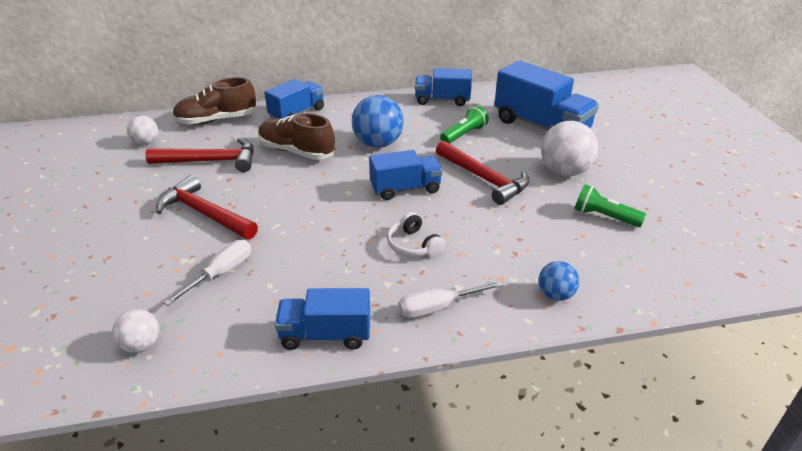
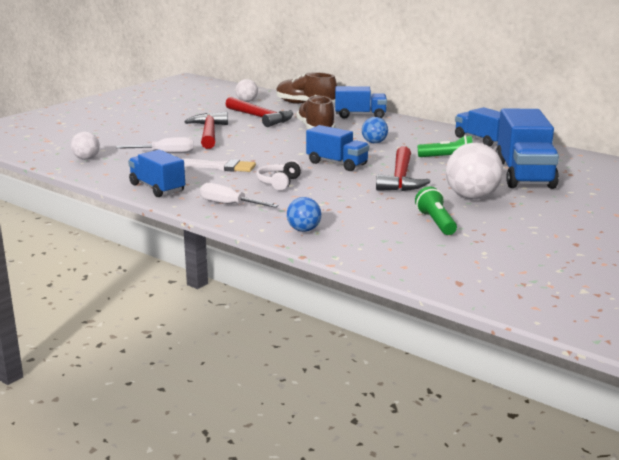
camera: 50 degrees right, 15 degrees down
blue ball [352,95,404,148] -> blue ball [362,117,388,143], size x0.56
none -> white brush [183,159,256,172]

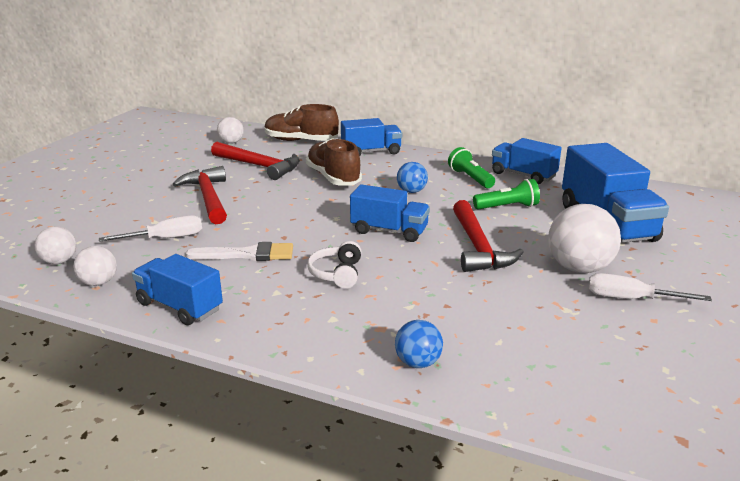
camera: 15 degrees left, 5 degrees up
white screwdriver [200,183,279,208] -> white screwdriver moved to [588,273,712,301]
green flashlight [415,187,457,235] -> green flashlight moved to [448,147,495,188]
none -> white ball [74,246,117,286]

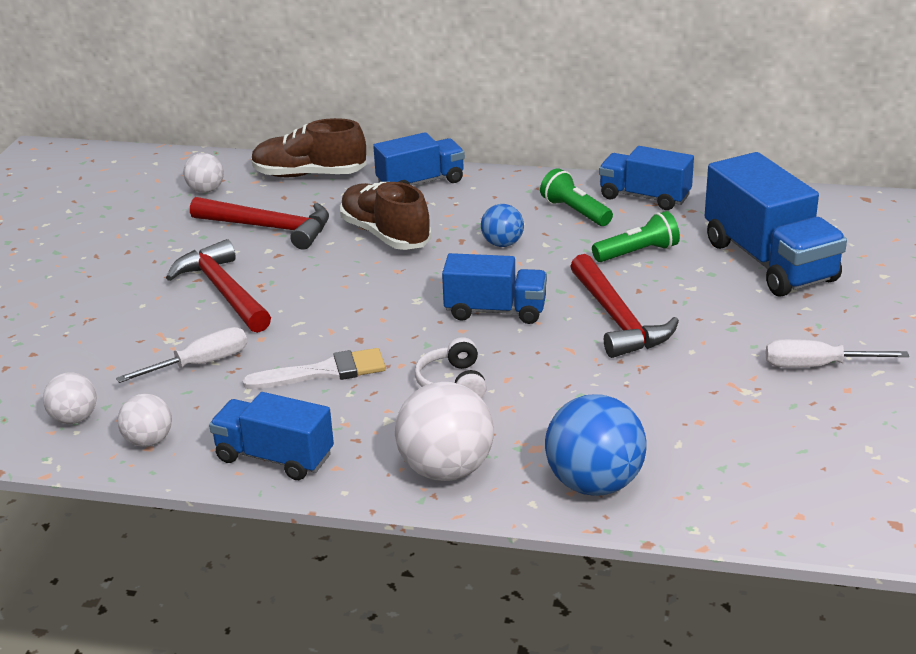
camera: 10 degrees left, 5 degrees up
blue ball [395,320,443,368] -> blue ball [545,394,647,496], size x1.78
white ball [548,204,621,273] -> white ball moved to [395,382,494,481]

